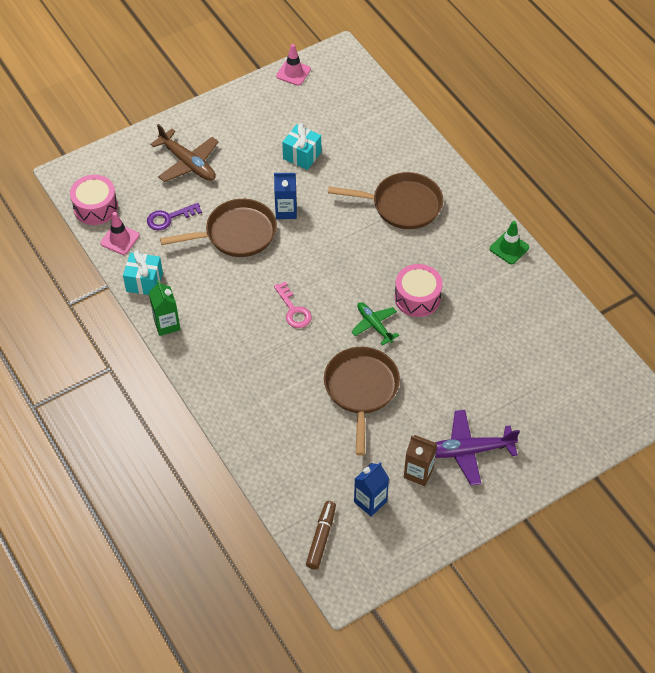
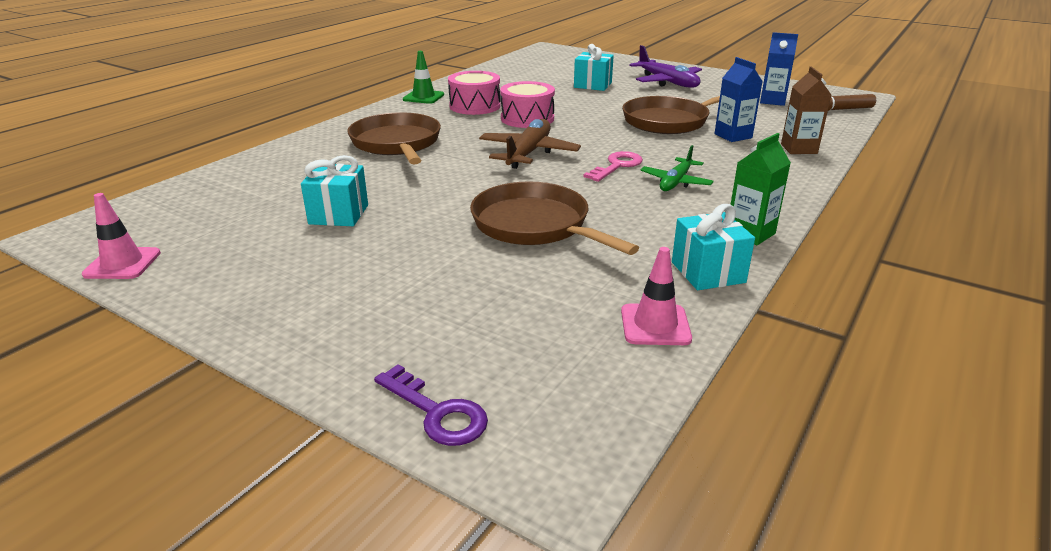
camera: 115 degrees left, 25 degrees down
pink drum [70,175,118,225] -> pink drum moved to [448,71,501,115]
purple key [147,203,202,230] -> purple key moved to [374,364,488,446]
brown plane [150,124,219,182] -> brown plane moved to [479,119,581,169]
blue carton [274,173,297,219] -> blue carton moved to [715,57,763,142]
green plane [351,302,399,346] -> green plane moved to [640,145,714,191]
brown carton [404,435,437,486] -> brown carton moved to [781,67,831,154]
none -> turquoise gift [574,44,614,91]

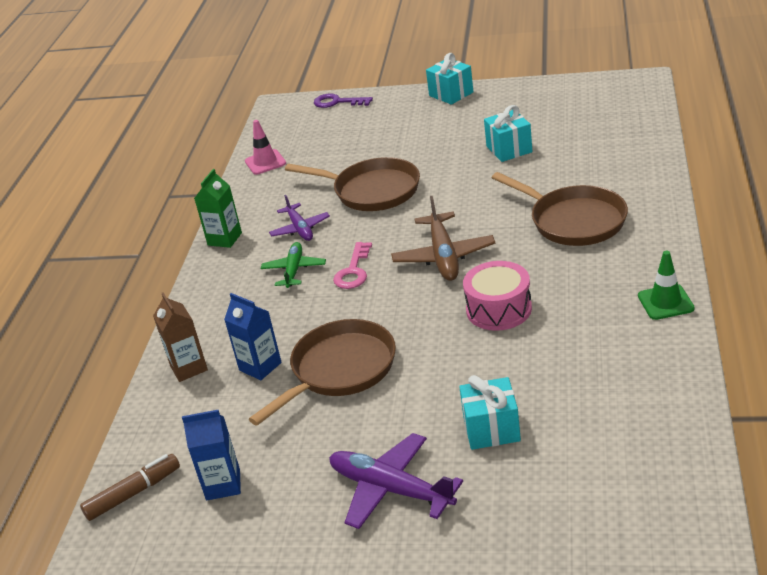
camera: 160 degrees right, 5 degrees up
pink traffic cone [82,193,161,279] -> none
pink drum [448,71,501,115] -> none
turquoise gift [672,204,755,290] -> turquoise gift moved to [426,53,473,105]
none -> purple plane [269,195,330,241]

